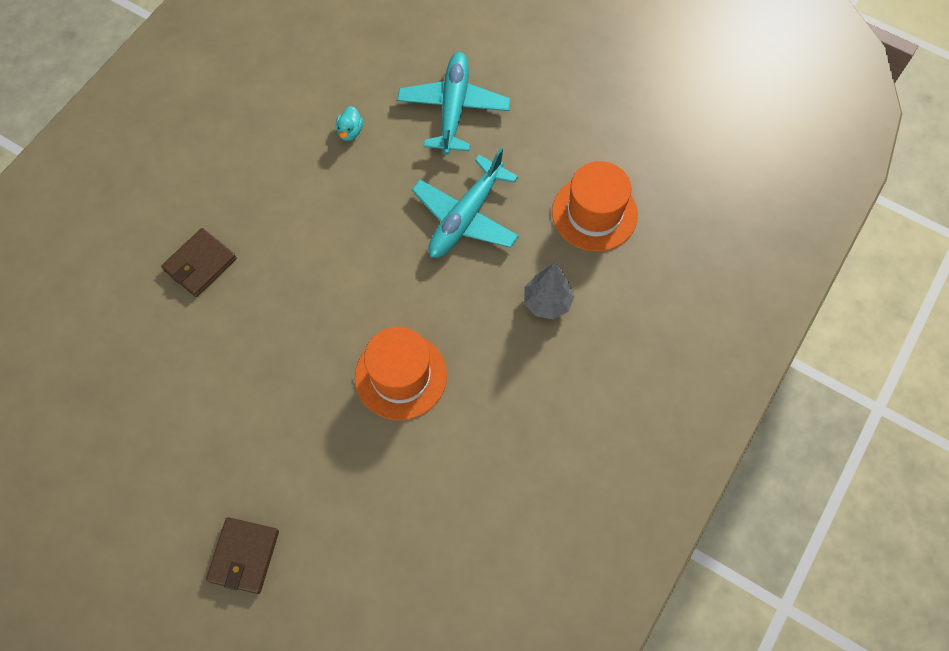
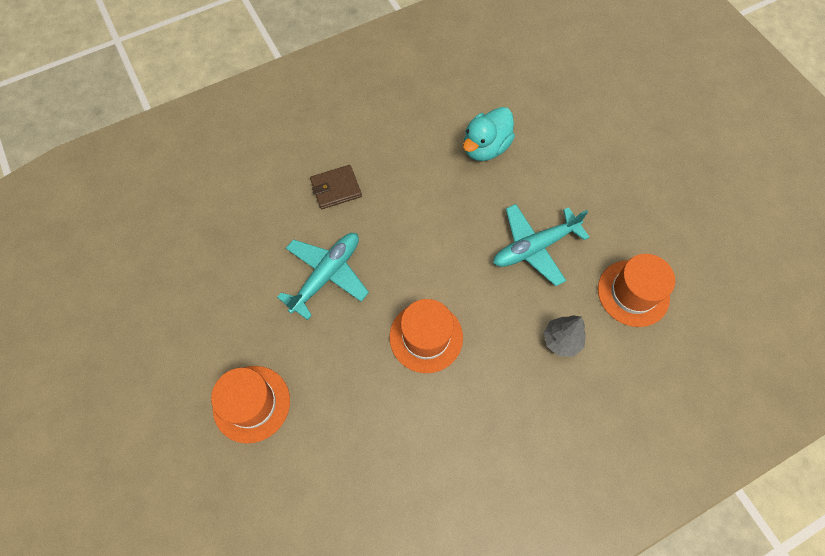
camera: 30 degrees right, 0 degrees up
brown wallet [206,517,279,594] -> orange hat [211,366,290,444]
turquoise duck [336,106,363,141] -> turquoise duck [463,107,515,161], size x2.19
turquoise plane [397,52,510,155] -> turquoise plane moved to [277,233,369,320]

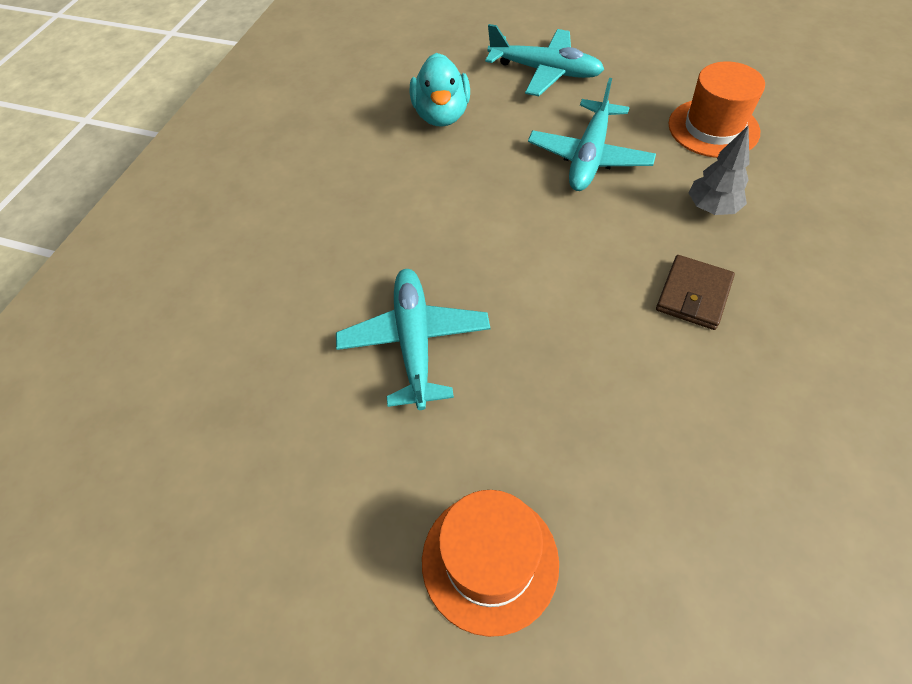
camera: 40 degrees left, 10 degrees down
brown wallet [310,165,362,209] -> brown wallet moved to [656,255,735,330]
orange hat [389,299,463,373] -> none
none -> turquoise plane [485,24,605,96]

